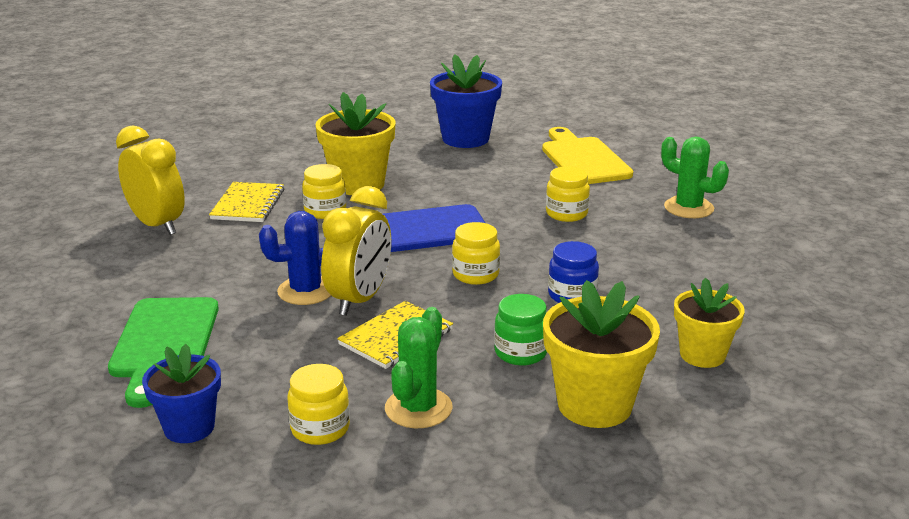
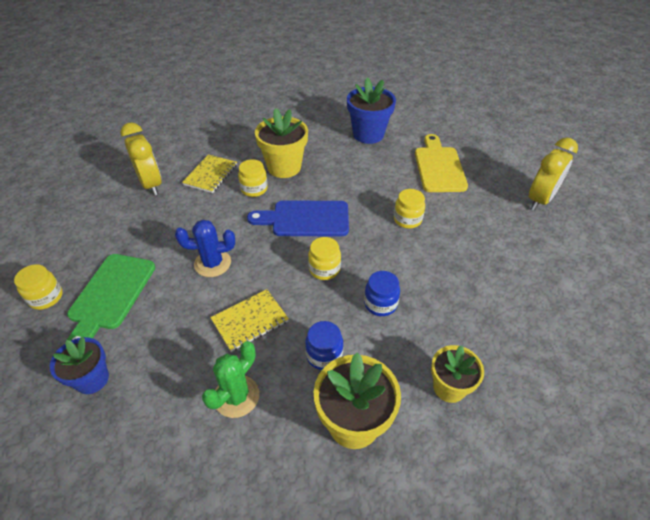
camera: 15 degrees right, 20 degrees up
yellow jar [288,364,350,445] -> yellow jar moved to [14,264,63,310]
yellow clock [321,186,391,316] -> yellow clock moved to [529,137,578,210]
green jar [494,294,547,366] -> blue jar [305,321,343,370]
green cactus [661,136,729,218] -> none

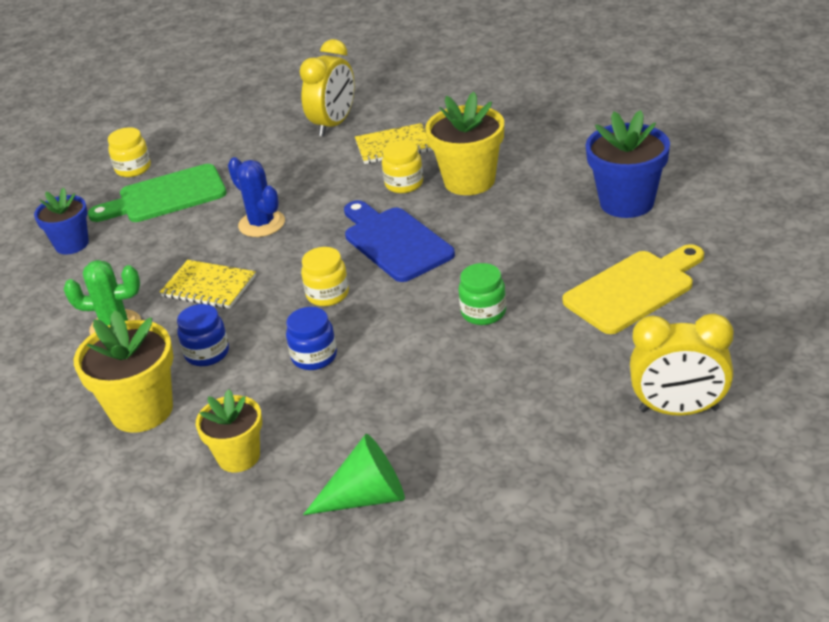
camera: 60 degrees right, 10 degrees down
yellow jar [394,189,425,228] -> green jar [459,263,506,325]
none -> green cone [303,434,405,515]

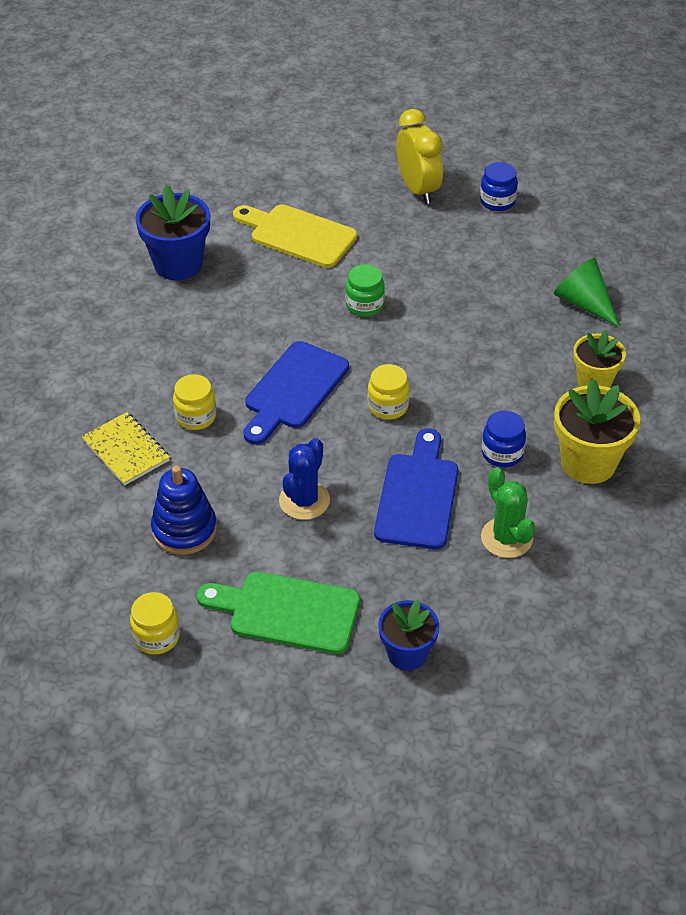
camera: 120 degrees left, 10 degrees up
green cutting board [88,164,227,222] -> green cutting board turned 150 degrees clockwise [196,572,360,654]
yellow jar [108,127,151,177] -> yellow jar moved to [130,592,180,655]
yellow notebook [160,260,256,309] -> blue cutting board [374,429,458,549]
blue jar [286,307,337,370] -> blue jar moved to [480,162,518,211]
yellow clock [299,39,354,137] -> none
yellow flower pot [425,92,504,195] -> none
none -> blue stacking toy [151,465,217,555]

